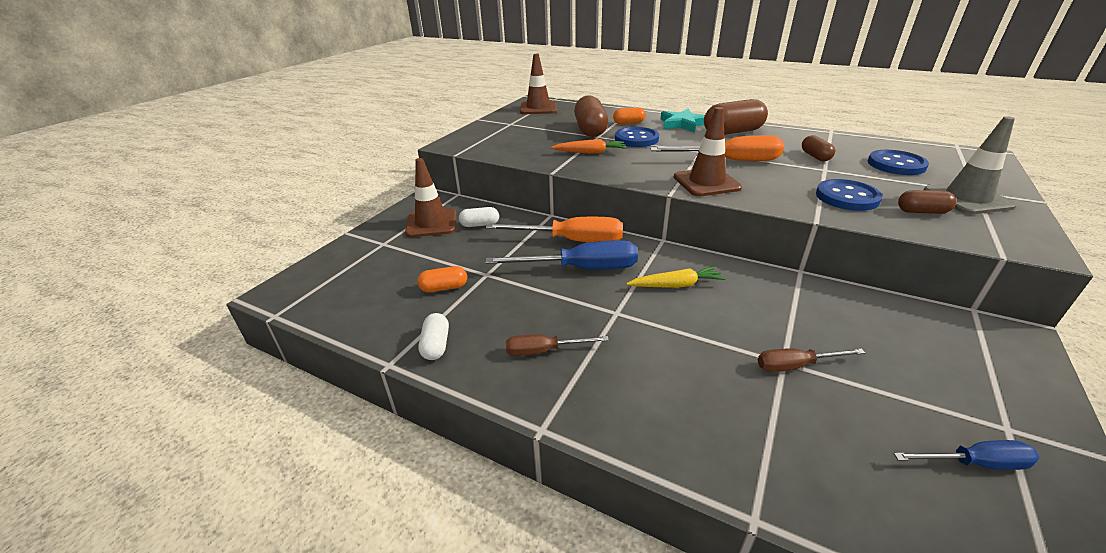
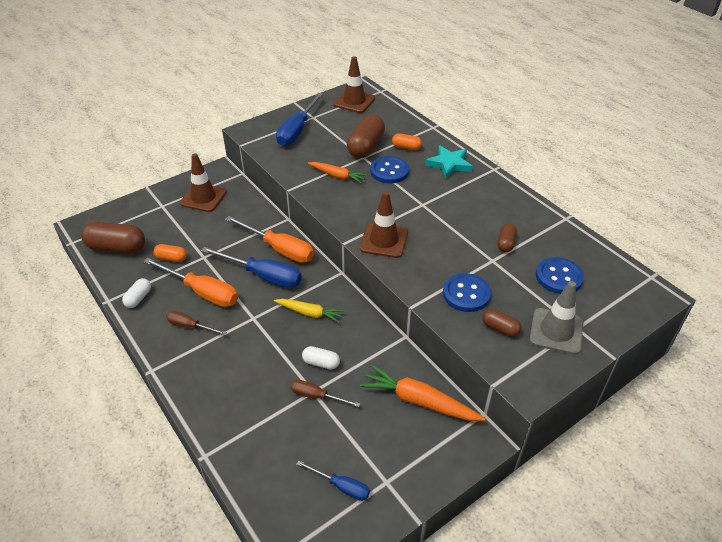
camera: 25 degrees right, 10 degrees up
white capsule [459,207,499,227] -> white capsule moved to [302,346,340,370]
orange screwdriver [650,135,784,161] -> orange screwdriver moved to [143,258,238,307]
brown capsule [704,99,768,135] -> brown capsule moved to [81,222,145,254]
none -> blue screwdriver [276,93,323,146]
none -> orange carrot [360,364,485,421]

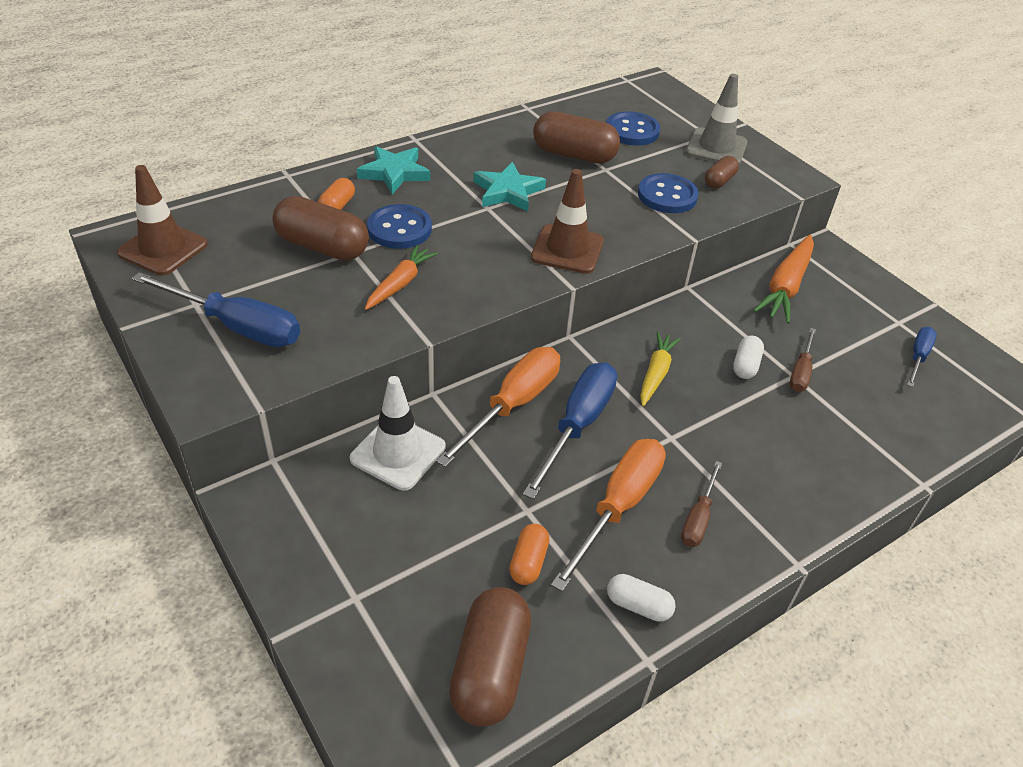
camera: 90 degrees left, 0 degrees up
brown traffic cone [180,153,227,212] -> none
brown capsule [498,223,517,252] -> brown capsule [533,111,620,163], size x1.90
none -> white traffic cone [350,376,445,491]
none -> turquoise star [474,162,546,212]

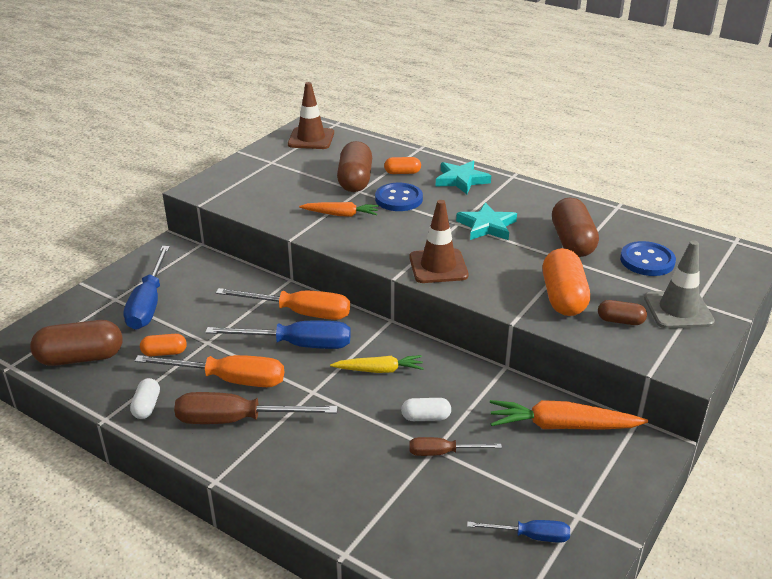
camera: 70 degrees right, 10 degrees down
blue screwdriver [132,272,300,347] -> blue screwdriver moved to [123,246,170,330]
white traffic cone [350,376,445,491] -> none
blue button [638,173,699,213] -> orange capsule [543,248,590,316]
brown screwdriver [681,461,722,547] -> brown screwdriver [174,392,338,424], size x1.82

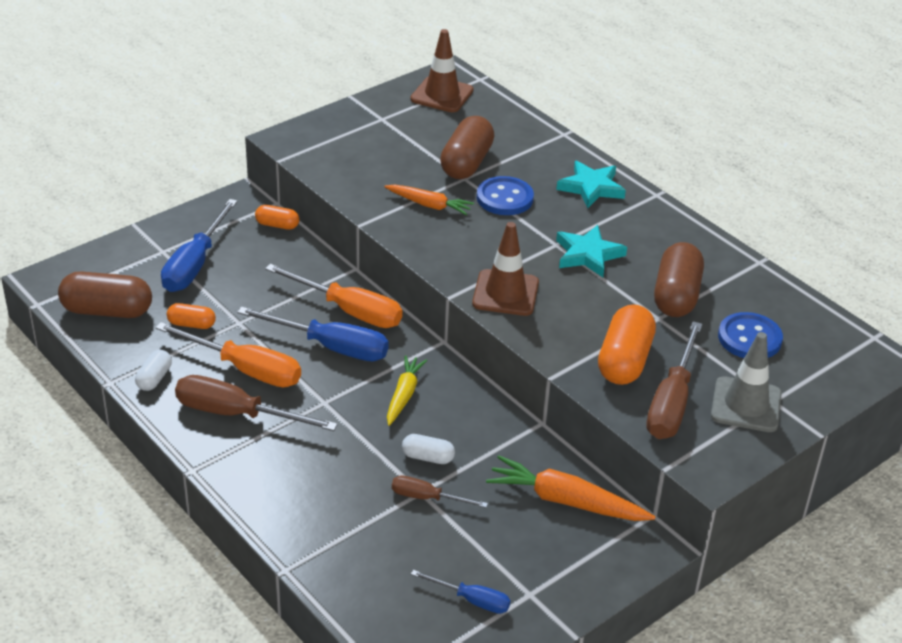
camera: 15 degrees right, 5 degrees up
yellow carrot [330,355,424,373] -> yellow carrot turned 90 degrees counterclockwise [387,355,427,426]
orange capsule [384,157,421,174] -> orange capsule moved to [255,205,299,230]
brown capsule [598,300,647,325] -> brown screwdriver [646,321,703,439]

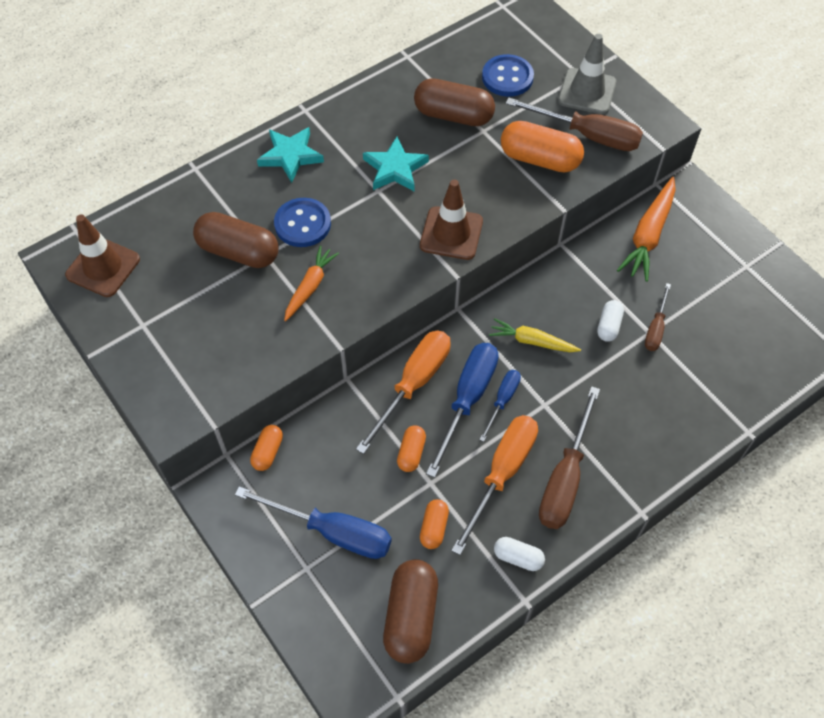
camera: 85 degrees left, 20 degrees up
blue screwdriver [411,570,510,614] -> blue screwdriver moved to [479,370,521,442]
none -> orange capsule [397,426,426,472]

